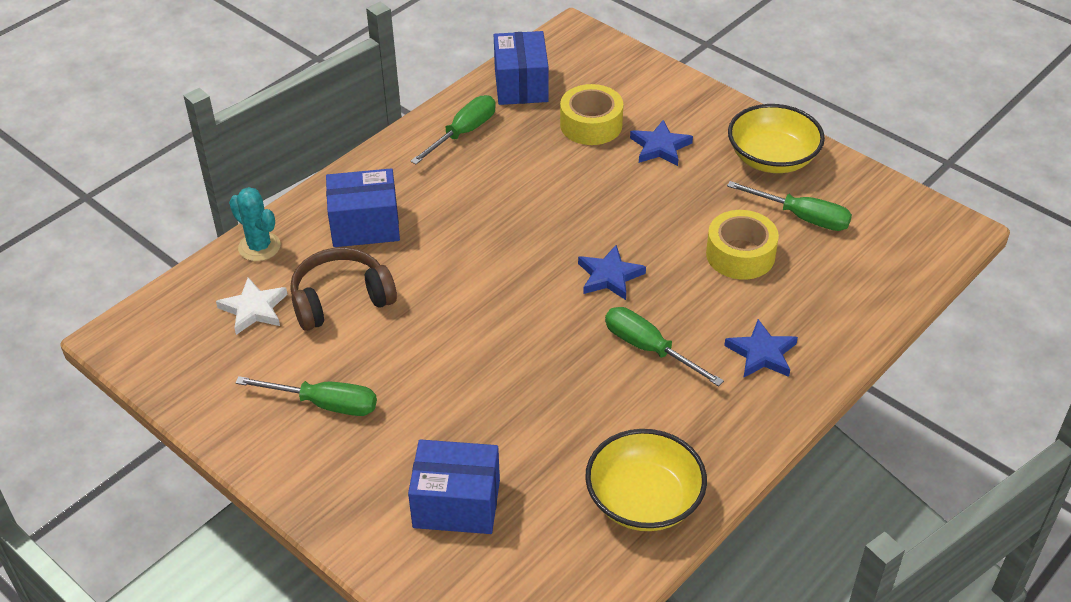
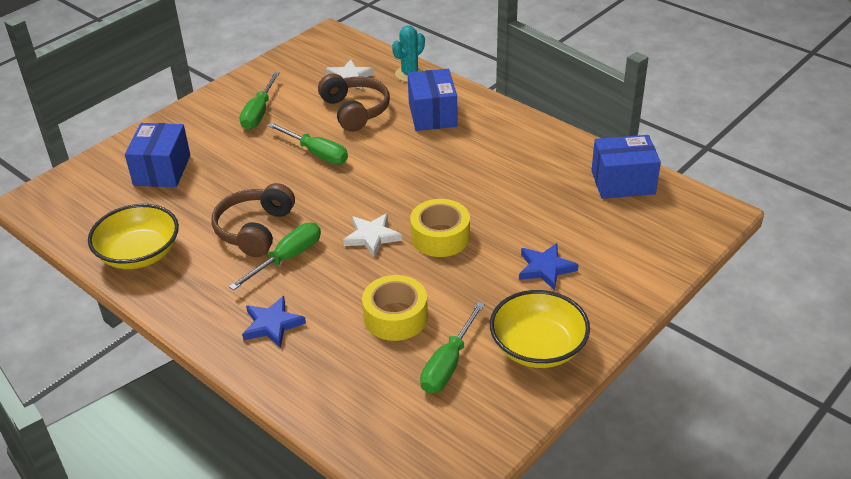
camera: 90 degrees right, 5 degrees down
green screwdriver [411,95,496,164] -> green screwdriver moved to [267,122,348,165]
yellow tape [560,84,623,145] -> yellow tape moved to [410,199,470,257]
blue star [578,245,646,300] -> white star [343,213,402,258]
none -> brown headphones [212,183,295,257]

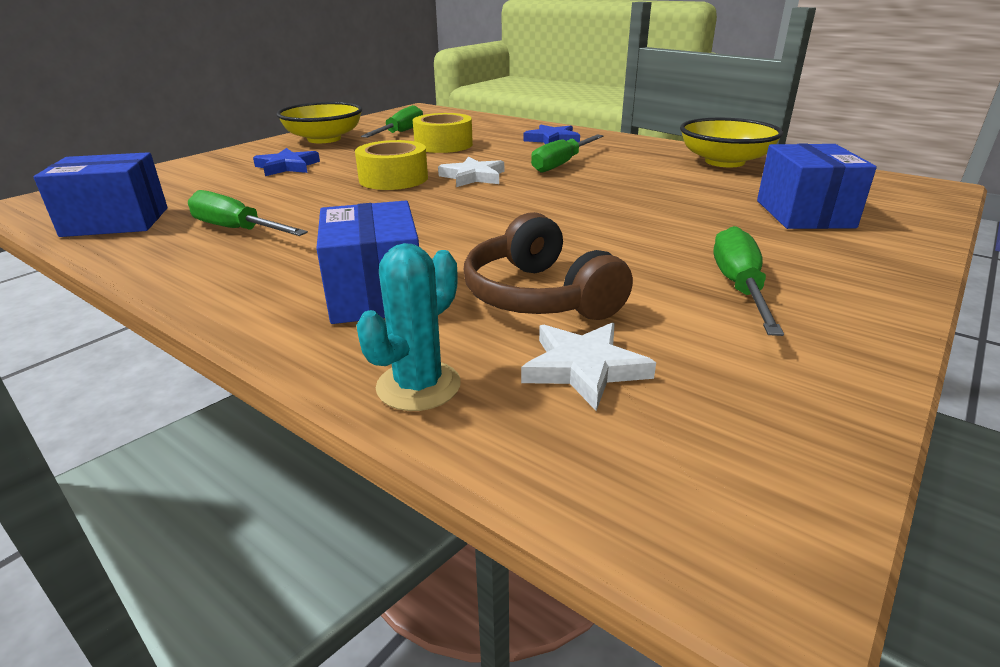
camera: 175 degrees right, 10 degrees down
brown headphones [212,183,295,257] -> none
green screwdriver [267,122,348,165] -> green screwdriver moved to [188,190,308,236]

